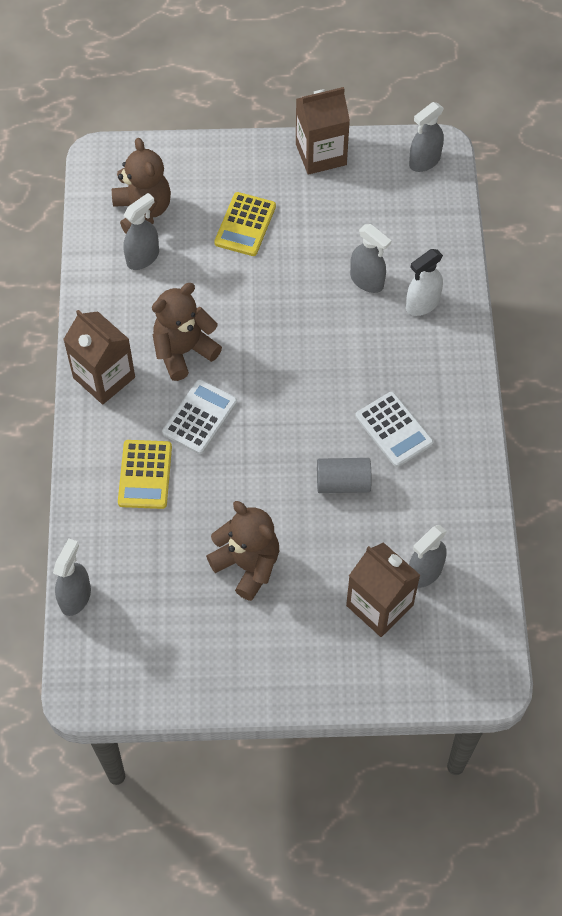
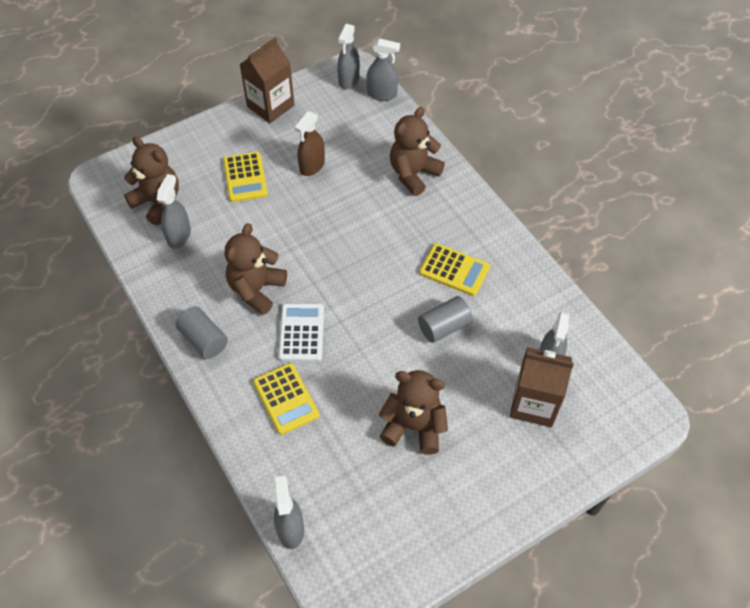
camera: 30 degrees left, 5 degrees down
brown carton [63,310,135,405] -> grey cylinder [176,307,228,359]
grey spray bottle [350,224,391,293] -> grey spray bottle moved to [366,38,400,101]
white calculator [355,392,433,467] -> yellow calculator [419,243,490,296]
white spray bottle [406,249,443,316] -> brown teddy bear [390,107,445,196]
none -> brown spray bottle [294,111,325,176]

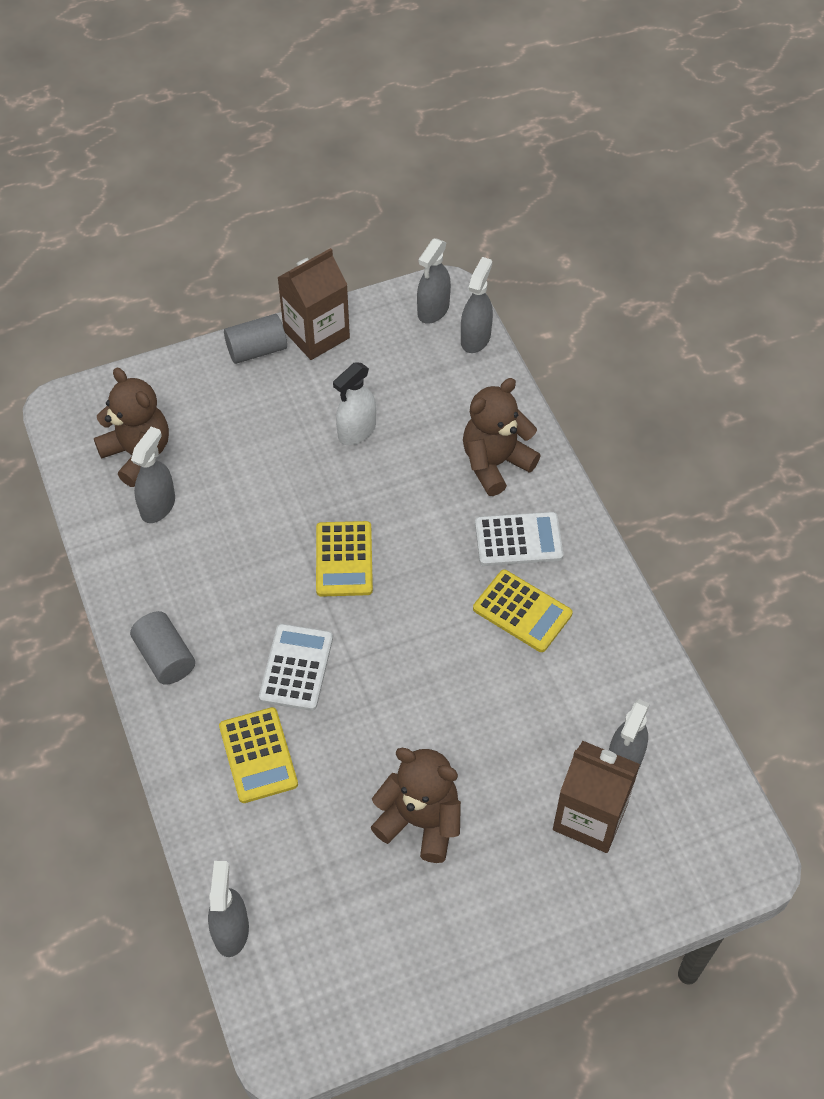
camera: 10 degrees right, 0 degrees up
yellow calculator [223,152,268,202] -> yellow calculator moved to [316,521,373,597]
brown teddy bear [225,223,287,315] -> none
brown spray bottle [294,111,325,176] -> white spray bottle [333,362,376,445]
grey spray bottle [366,38,400,101] -> grey spray bottle turned 90 degrees counterclockwise [461,257,493,353]
grey cylinder [418,296,473,343] -> grey cylinder moved to [224,314,287,364]
none -> white calculator [475,512,563,566]

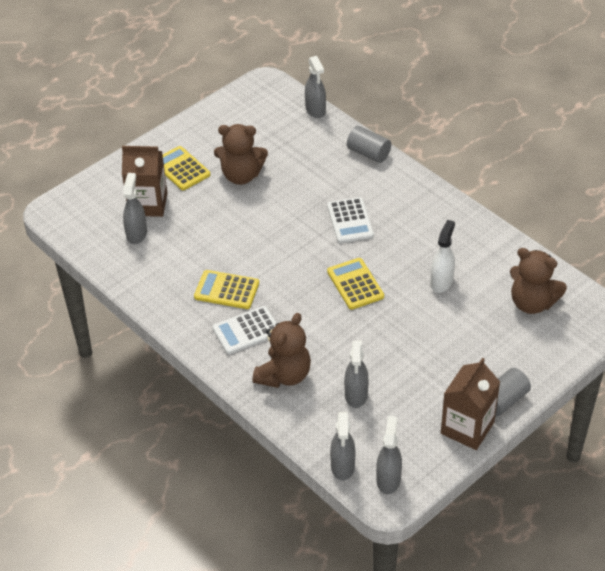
camera: 160 degrees right, 10 degrees down
grey cylinder [130,611,195,685] -> grey cylinder moved to [347,126,391,163]
grey spray bottle [131,426,175,523] -> grey spray bottle moved to [344,340,369,408]
yellow calculator [219,707,298,803] -> yellow calculator moved to [163,146,210,190]
white spray bottle [333,362,376,445] -> white spray bottle moved to [430,220,455,293]

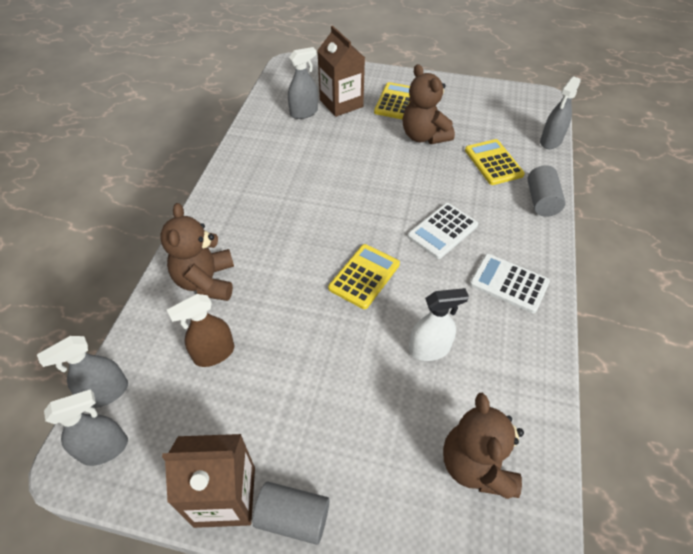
camera: 55 degrees right, 5 degrees up
yellow calculator [194,270,259,309] -> yellow calculator moved to [465,139,525,185]
white calculator [212,306,276,354] -> white calculator moved to [470,254,550,313]
brown teddy bear [253,313,311,388] -> brown teddy bear turned 90 degrees clockwise [160,203,234,301]
grey spray bottle [344,340,369,408] -> brown spray bottle [167,294,234,367]

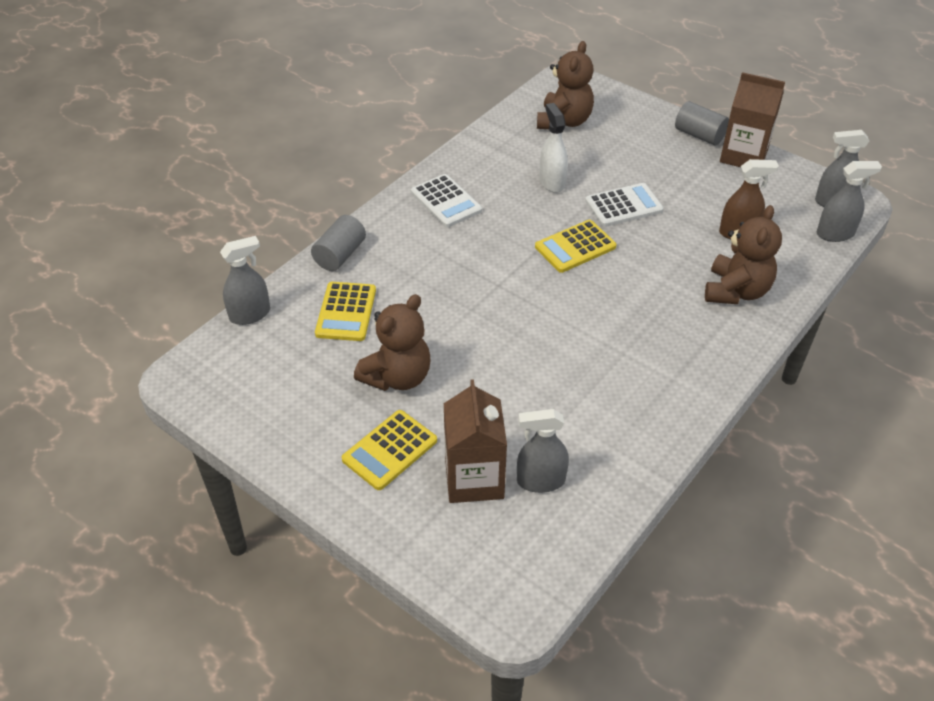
camera: 155 degrees left, 5 degrees down
brown teddy bear [403,64,455,144] -> brown teddy bear turned 45 degrees clockwise [354,294,430,391]
white calculator [407,203,478,259] -> white calculator moved to [585,183,664,227]
white spray bottle [409,288,469,361] -> white spray bottle turned 60 degrees clockwise [539,103,568,193]

